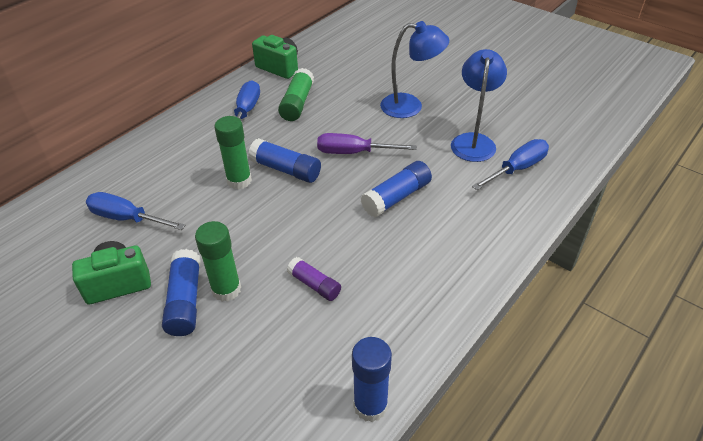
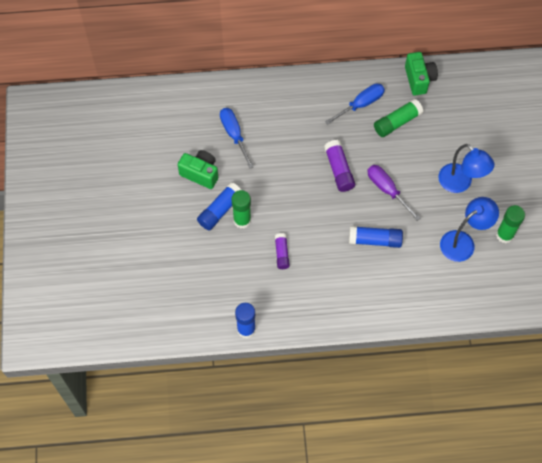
camera: 45 degrees right, 20 degrees up
green glue stick [214,116,252,190] -> green glue stick moved to [496,205,525,243]
blue glue stick [248,138,321,183] -> purple glue stick [324,140,355,192]
blue screwdriver [472,139,549,190] -> none

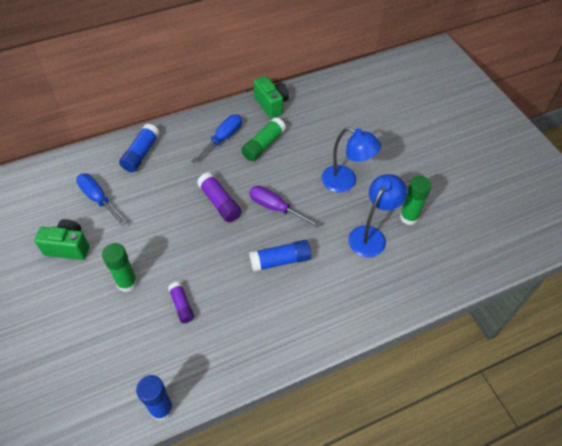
camera: 20 degrees left, 10 degrees down
blue glue stick [197,182,241,230] -> blue glue stick moved to [119,124,160,172]

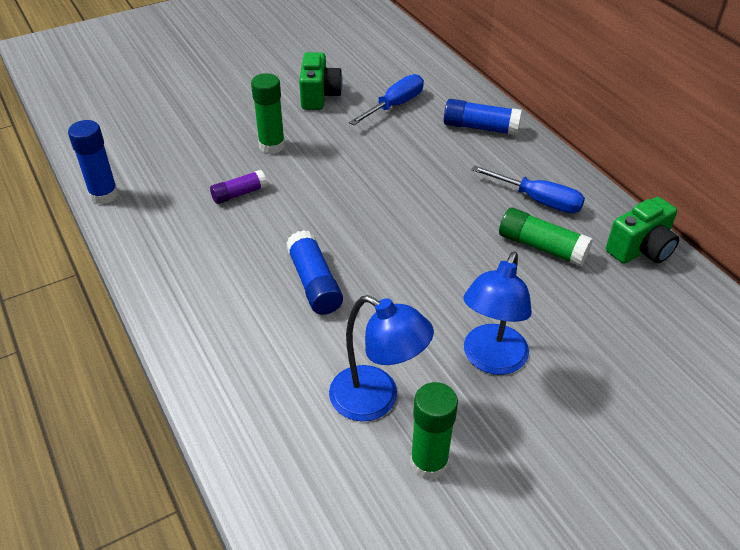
camera: 85 degrees right, 10 degrees down
purple glue stick [197,172,241,222] -> none
purple screwdriver [249,186,320,227] -> none

